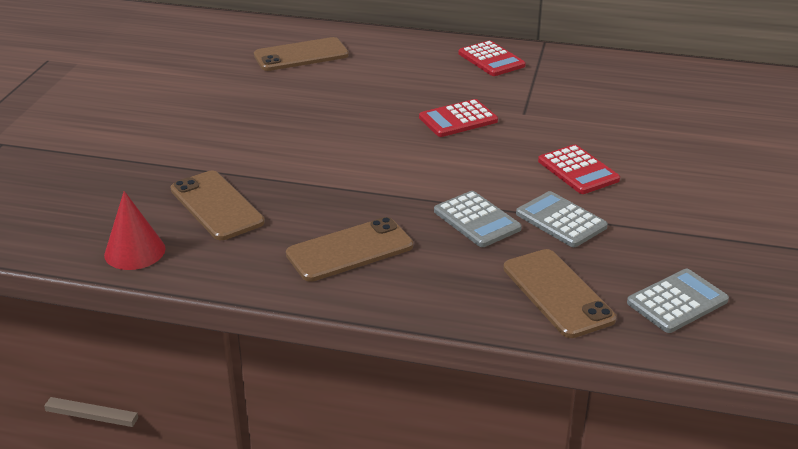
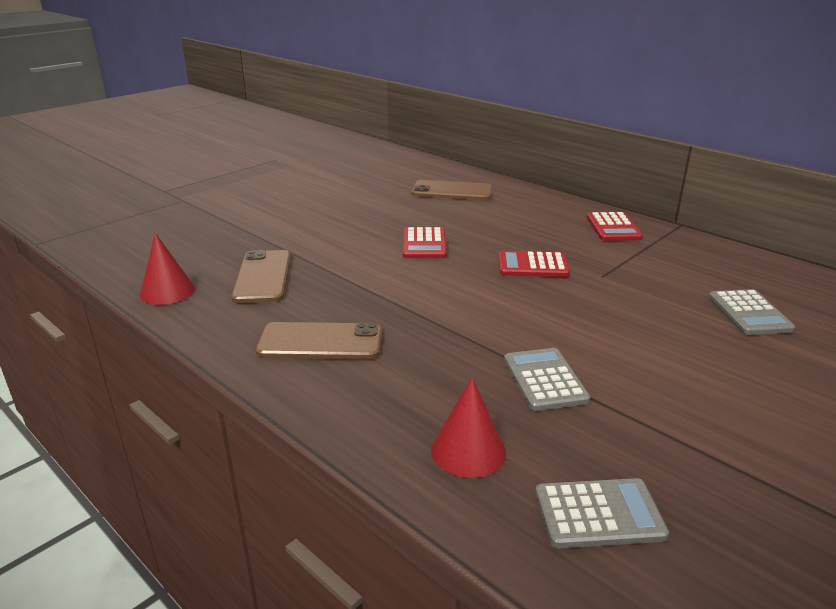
camera: 30 degrees right, 5 degrees down
grey calculator [434,191,522,247] -> grey calculator moved to [709,289,795,335]
brown phone [503,249,617,338] -> red cone [431,378,506,478]
red calculator [538,144,620,194] -> red calculator moved to [403,227,447,258]

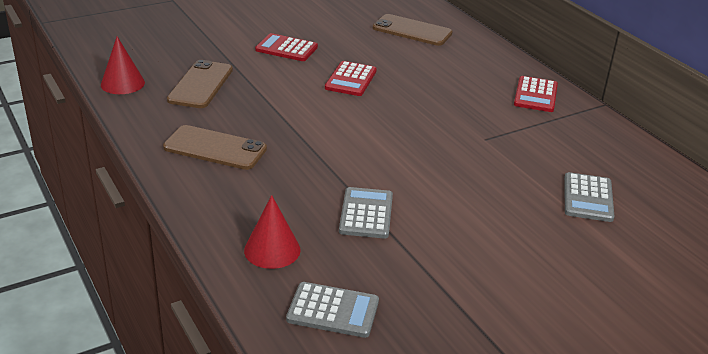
camera: 15 degrees right, 5 degrees up
red calculator [498,251,570,277] -> red calculator moved to [255,33,318,61]

